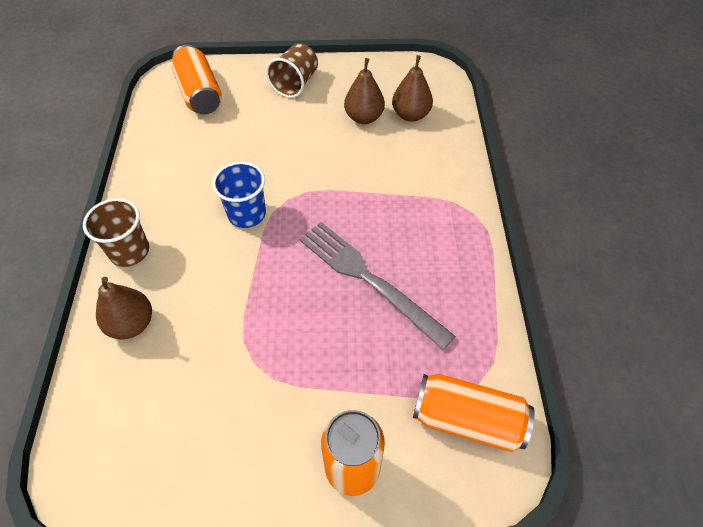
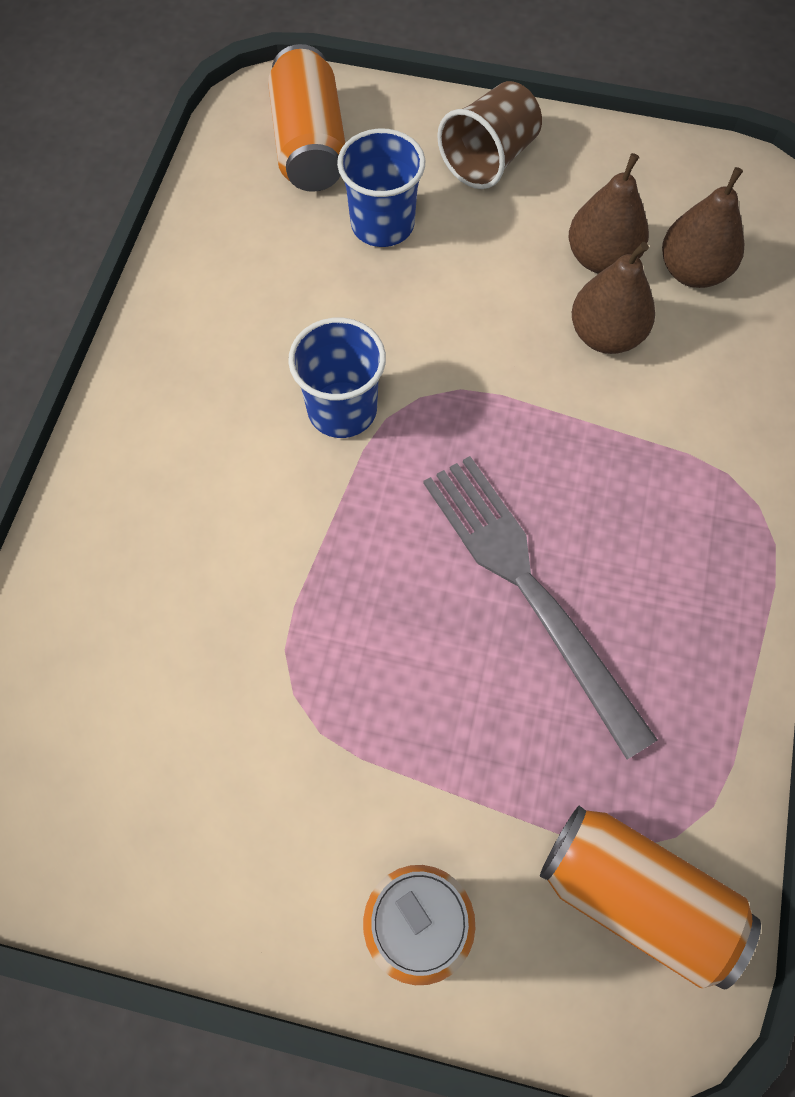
camera: 15 degrees right, 10 degrees up
brown cup [83,198,149,267] -> none
brown pear [96,277,152,340] -> brown pear moved to [572,242,655,354]
none -> blue cup [337,128,425,247]

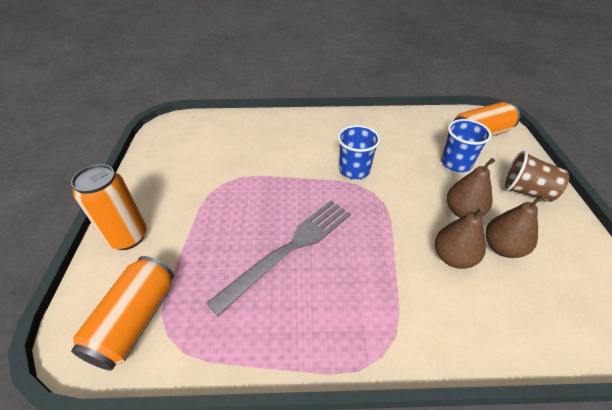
camera: 75 degrees right, 20 degrees down
brown pear [662,167,744,288] -> brown pear moved to [447,158,495,218]

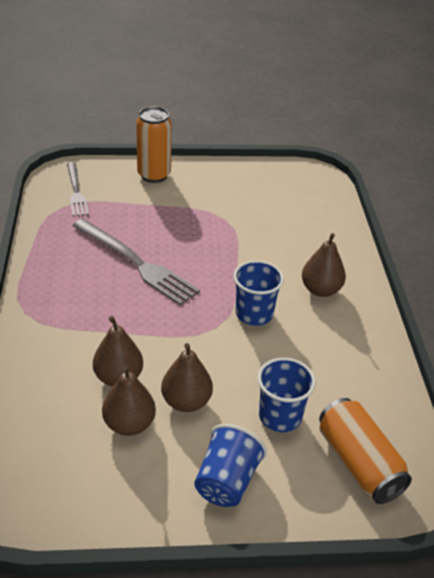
camera: 85 degrees right, 5 degrees down
orange can [71,256,174,371] -> grey fork [67,162,89,216]
brown cup [503,151,569,202] -> blue cup [194,424,267,507]
none -> brown pear [302,233,346,297]

